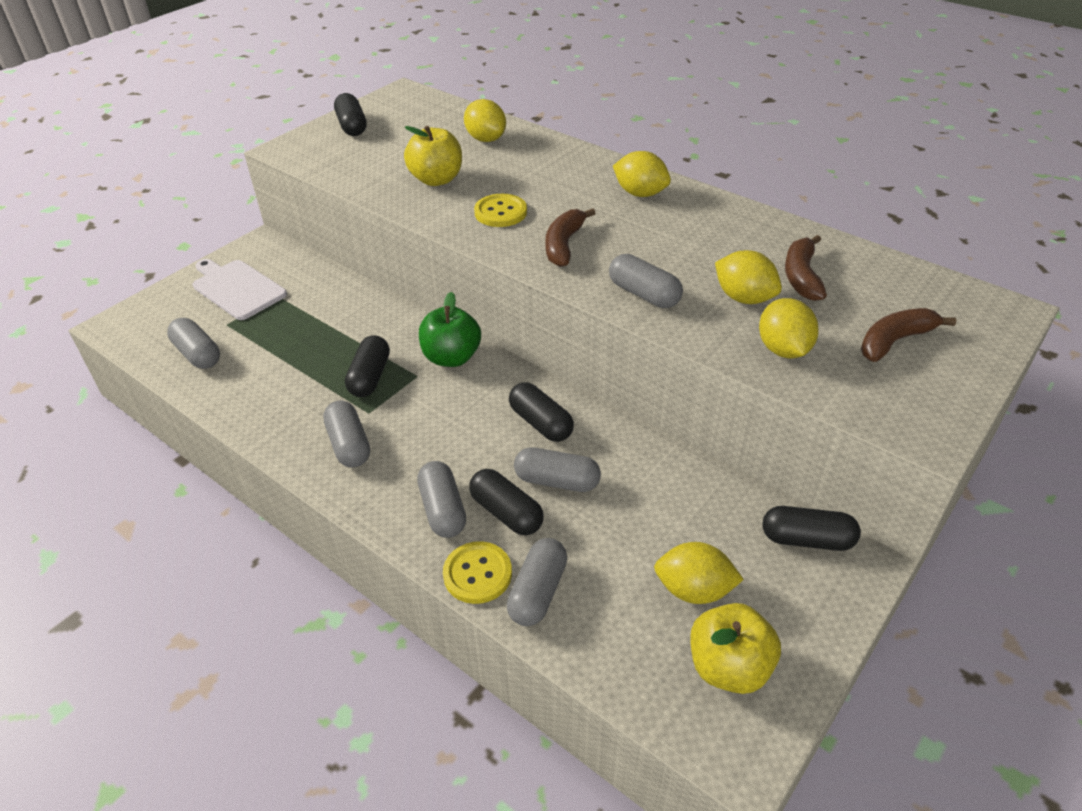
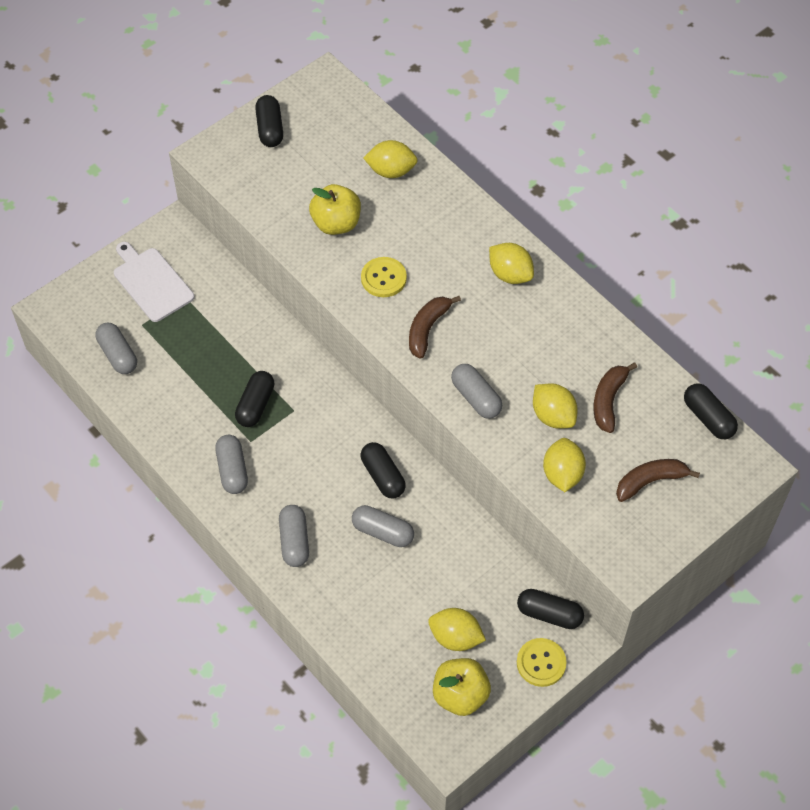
camera: 10 degrees right, 15 degrees up
green apple [419,292,481,367] -> none
yellow button [443,541,512,604] -> yellow button moved to [517,638,567,687]
yellow lemon [464,99,506,142] -> yellow lemon turned 60 degrees counterclockwise [363,140,418,178]
black capsule [469,469,544,535] -> black capsule moved to [684,384,738,439]
grey capsule [507,538,567,626] -> none

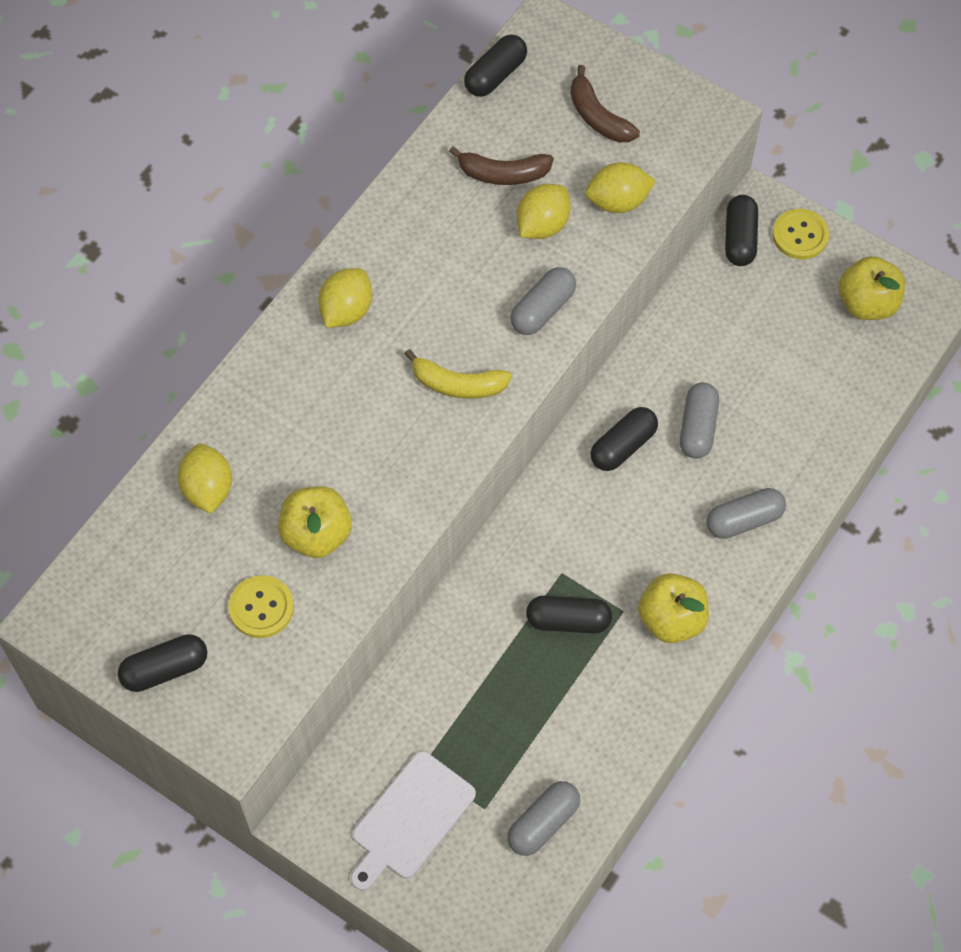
camera: 105 degrees left, 5 degrees up
grey capsule [215,435,248,494] -> yellow apple [638,573,709,643]
yellow button [361,257,407,297] -> yellow button moved to [228,575,294,638]
brown banana [409,296,461,359] -> yellow banana [405,349,512,399]
yellow lemon [428,608,486,651] -> none

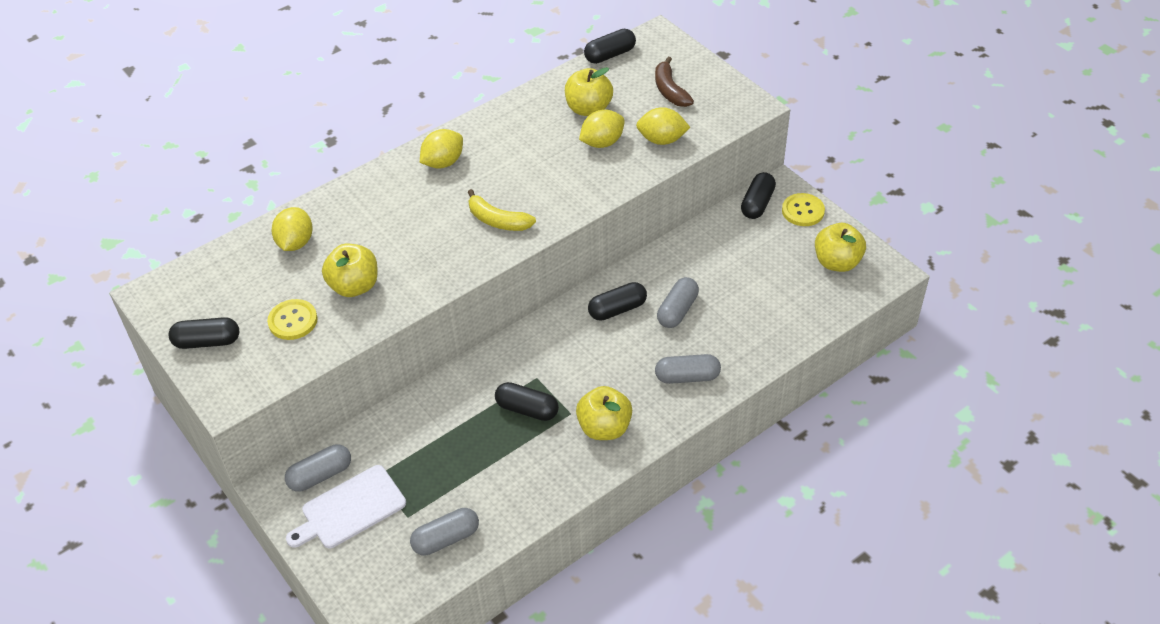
camera: 20 degrees right, 15 degrees down
brown banana [449,146,554,185] -> yellow apple [565,67,613,116]
grey capsule [510,267,576,335] -> grey capsule moved to [285,444,351,492]

